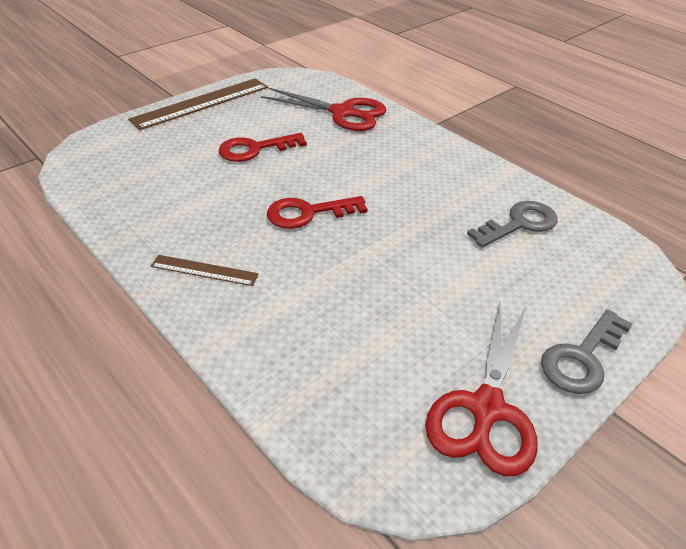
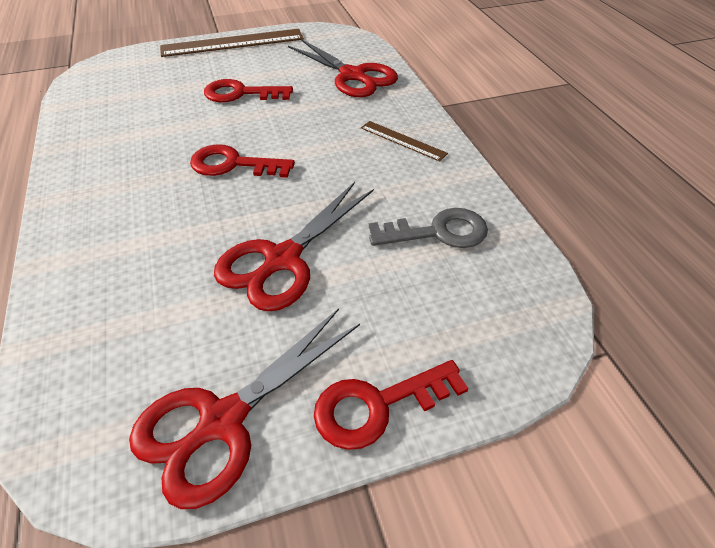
camera: 25 degrees right, 5 degrees up
brown ruler [151,255,258,286] -> brown ruler moved to [361,121,448,162]
grey key [541,309,633,394] -> red key [314,360,468,450]
none -> red scissors [214,182,374,312]

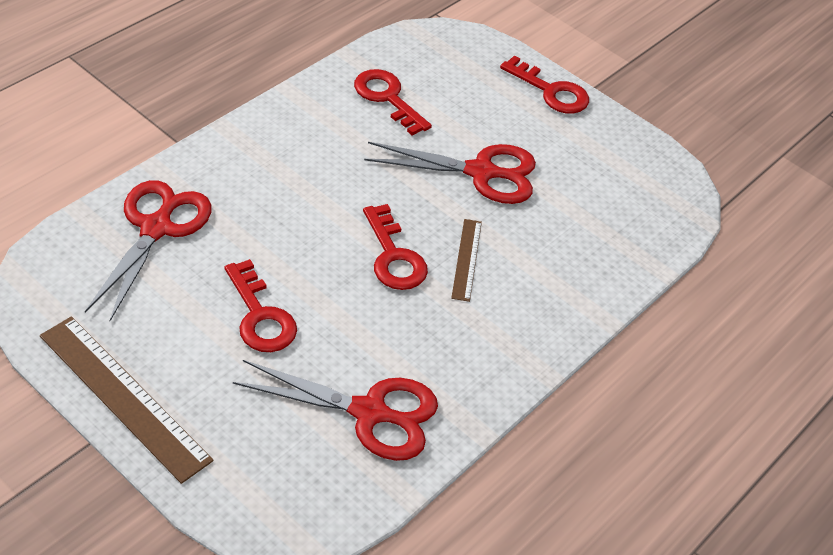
camera: 125 degrees left, 0 degrees up
red scissors [129,308,360,509] -> red scissors moved to [233,360,438,461]
brown ruler [361,121,448,162] -> brown ruler moved to [451,219,482,302]
grey key [369,208,488,248] -> red key [354,69,432,136]

